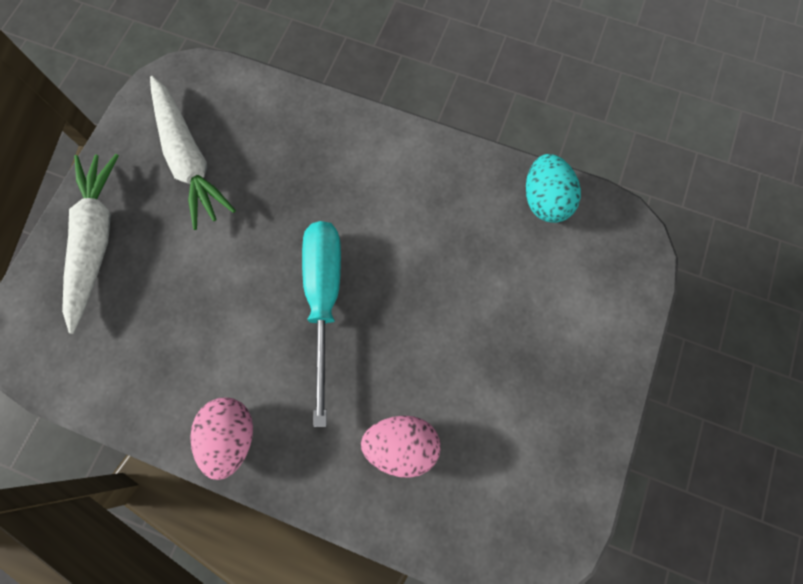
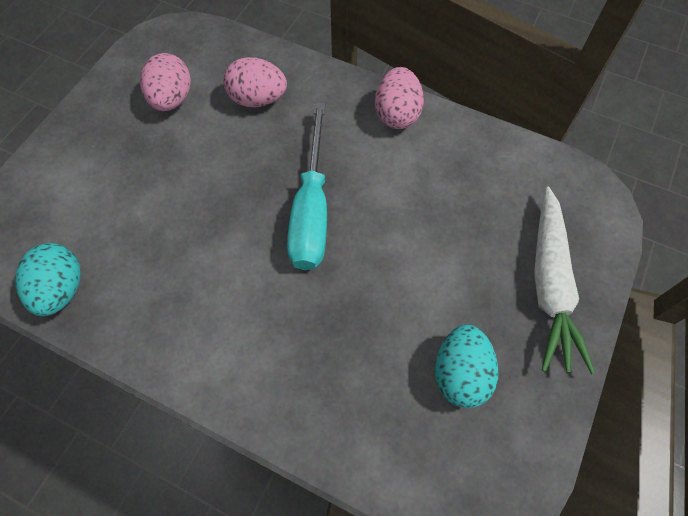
camera: 175 degrees left, 10 degrees down
white carrot [150,76,236,230] -> turquoise egg [435,325,498,408]
none -> pink egg [140,53,191,111]

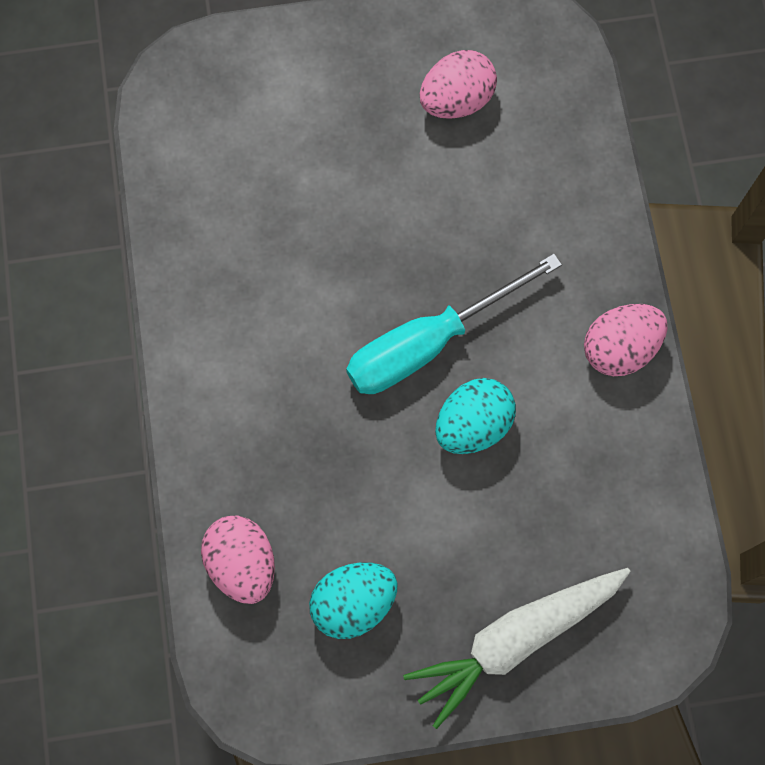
camera: 55 degrees right, 10 degrees up
turquoise egg [15,243,81,316] -> turquoise egg moved to [435,378,516,454]
pink egg [223,57,287,107] -> pink egg moved to [201,515,275,604]

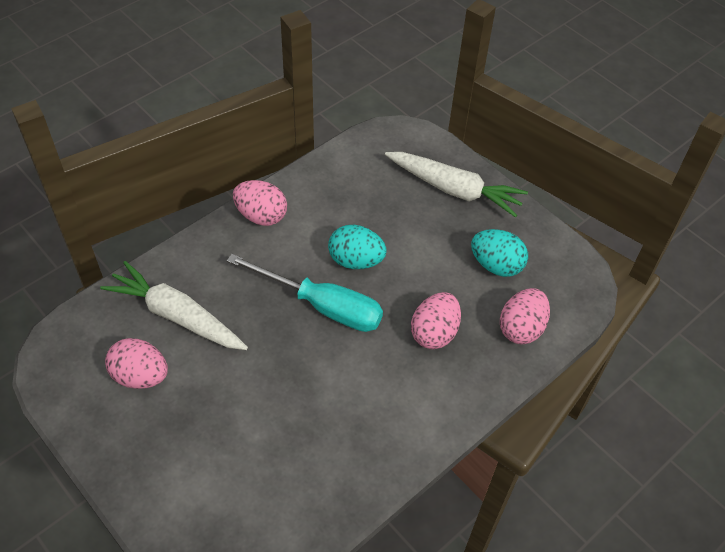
camera: 125 degrees left, 20 degrees down
none -> white carrot [100,261,248,350]
none -> pink egg [411,292,461,349]

